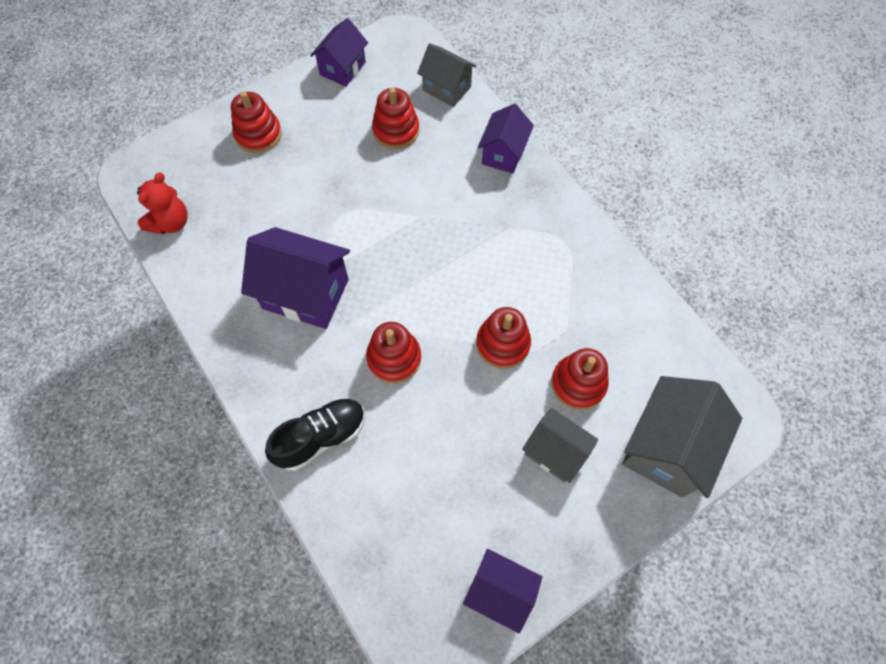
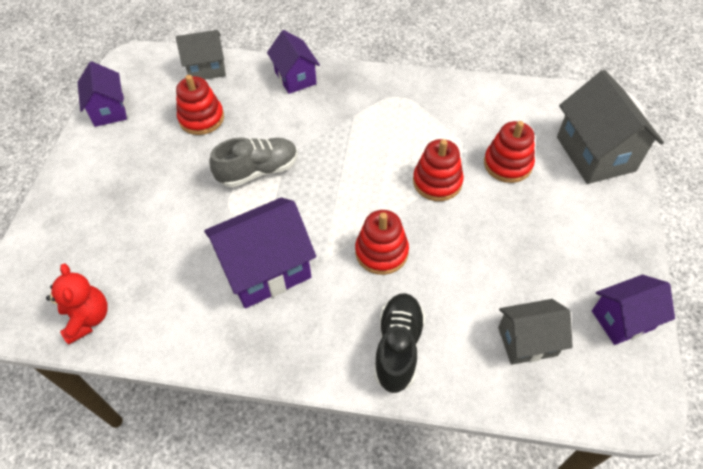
camera: 45 degrees left, 10 degrees down
red stacking toy [231,92,282,153] -> none
grey house [522,408,598,483] -> grey house moved to [498,299,573,365]
none -> grey shoe [209,138,297,188]

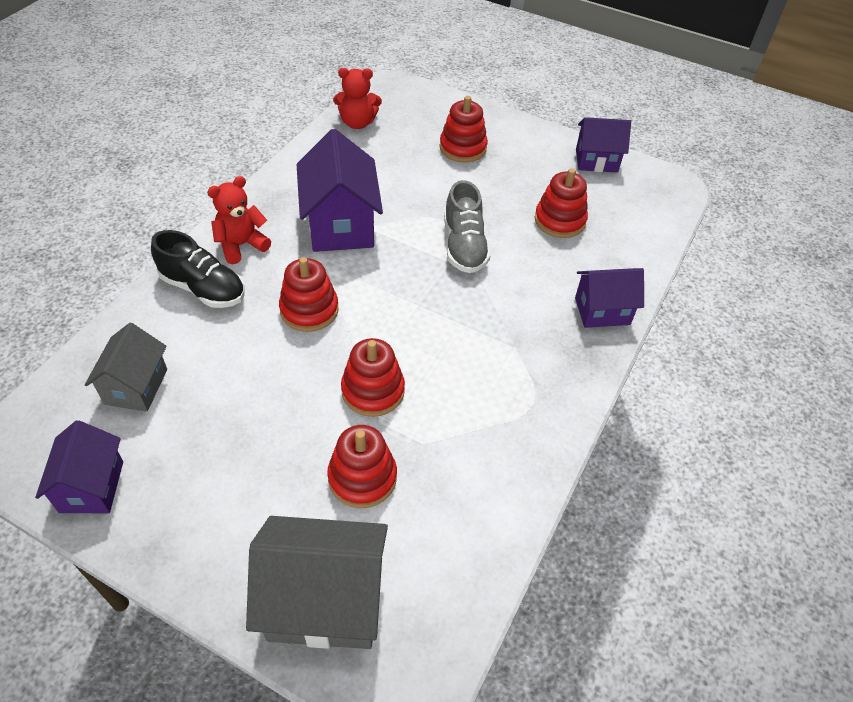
camera: 105 degrees right, 5 degrees down
grey house [176,30,226,80] -> none
none -> red teddy bear [207,176,271,264]
none -> red stacking toy [440,96,488,162]

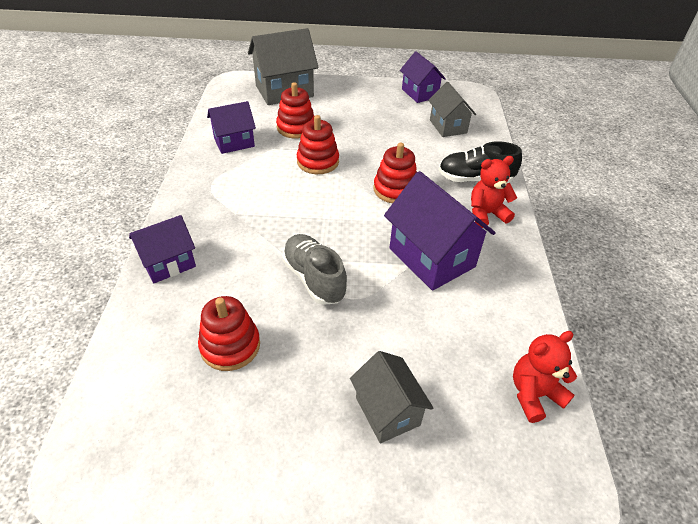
camera: 155 degrees right, 5 degrees down
red teddy bear [207,176,271,264] -> red teddy bear turned 135 degrees counterclockwise [471,156,517,228]
red stacking toy [440,96,488,162] -> grey house [350,351,433,443]
purple house [576,117,631,173] -> purple house moved to [207,101,256,154]

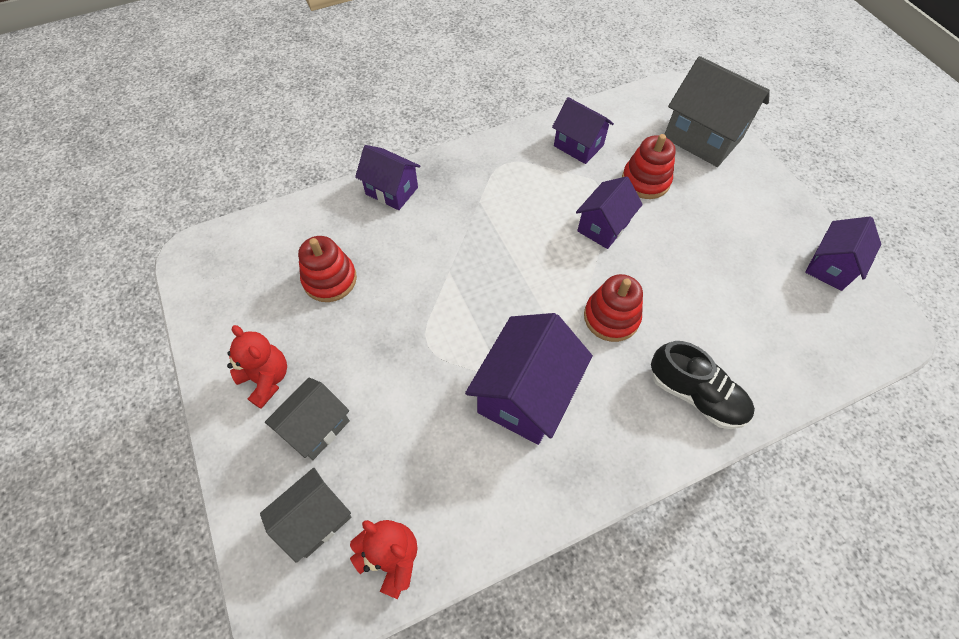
camera: 65 degrees right, 15 degrees up
grey shoe [282,234,347,305] -> none
red stacking toy [297,115,339,174] -> purple house [576,176,643,249]
grey house [428,82,476,137] -> grey house moved to [260,468,351,563]
black shoe [438,142,522,183] -> black shoe turned 150 degrees clockwise [651,341,755,429]
red teddy bear [471,156,517,228] -> red teddy bear moved to [227,325,287,409]

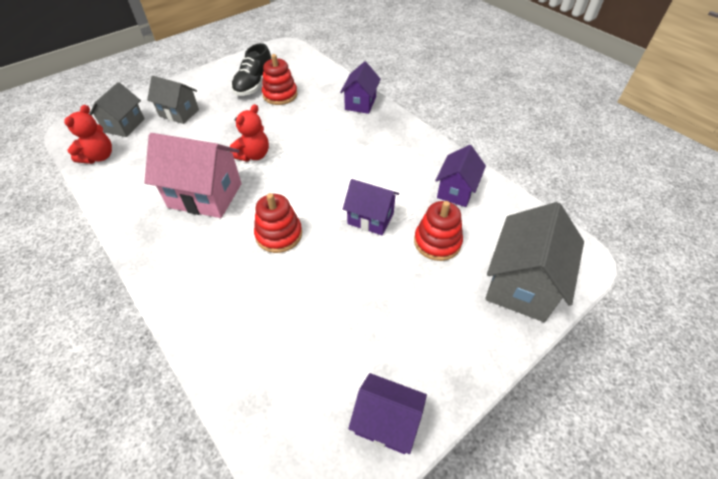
camera: 75 degrees right, 10 degrees down
red teddy bear [227,325,287,409] -> red teddy bear moved to [230,104,269,162]
grey house [260,468,351,563] -> grey house turned 75 degrees clockwise [90,82,145,137]
purple house [465,313,593,445] -> pink house [144,133,242,218]
black shoe [651,341,755,429] -> black shoe moved to [231,43,271,96]

